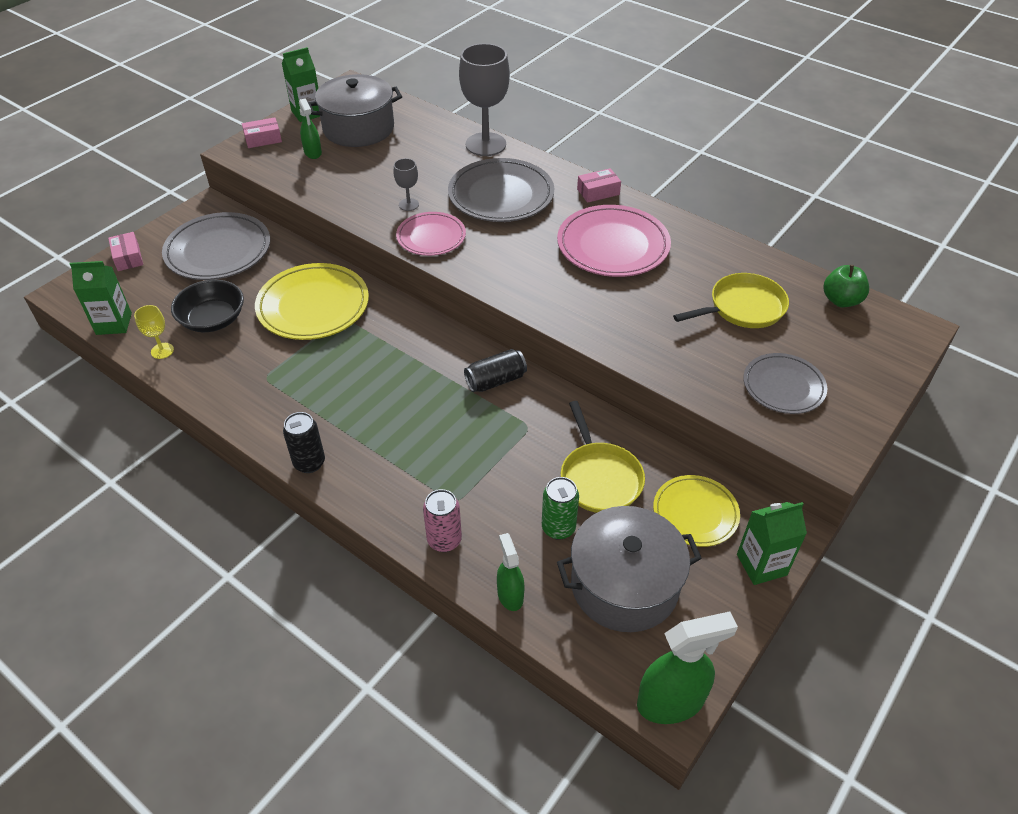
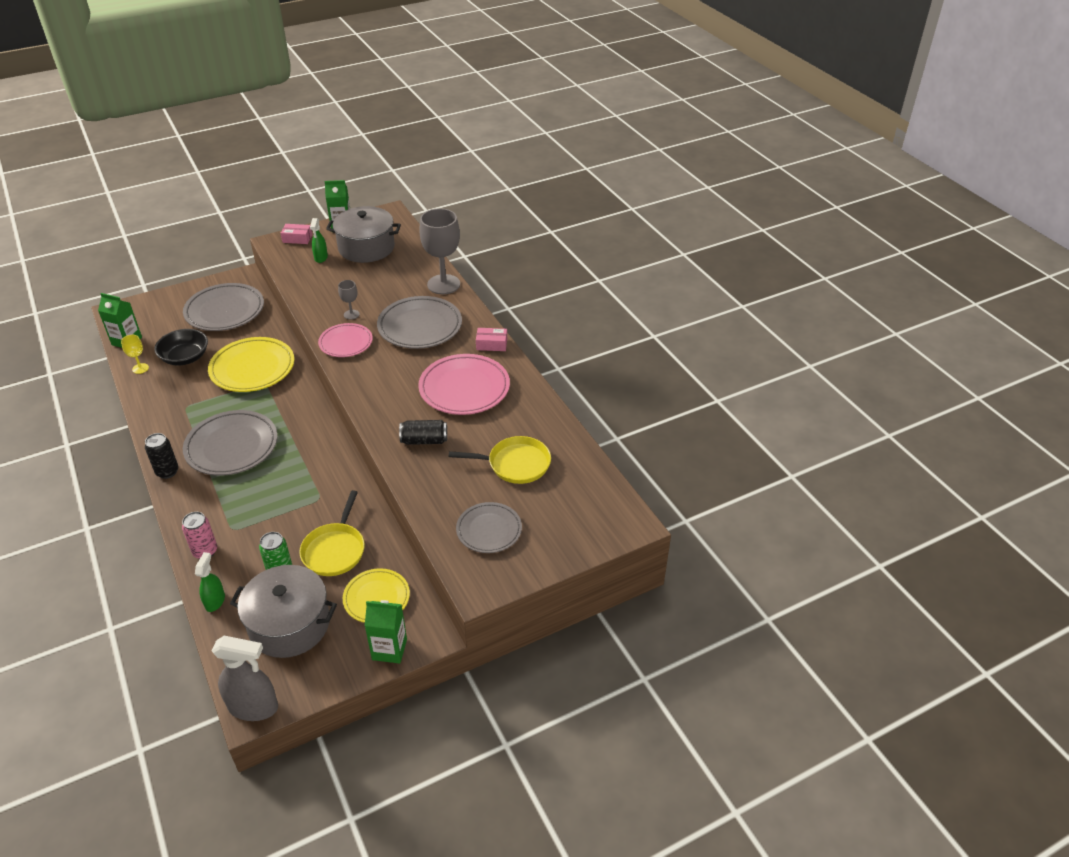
camera: 25 degrees right, 5 degrees down
pink box [108,232,143,271] -> none
black can [464,349,527,392] -> black can moved to [399,420,447,445]
green spray bottle [637,611,738,724] -> grey spray bottle [212,636,278,721]
green apple [824,265,869,307] -> none
none -> grey plate [183,410,278,476]

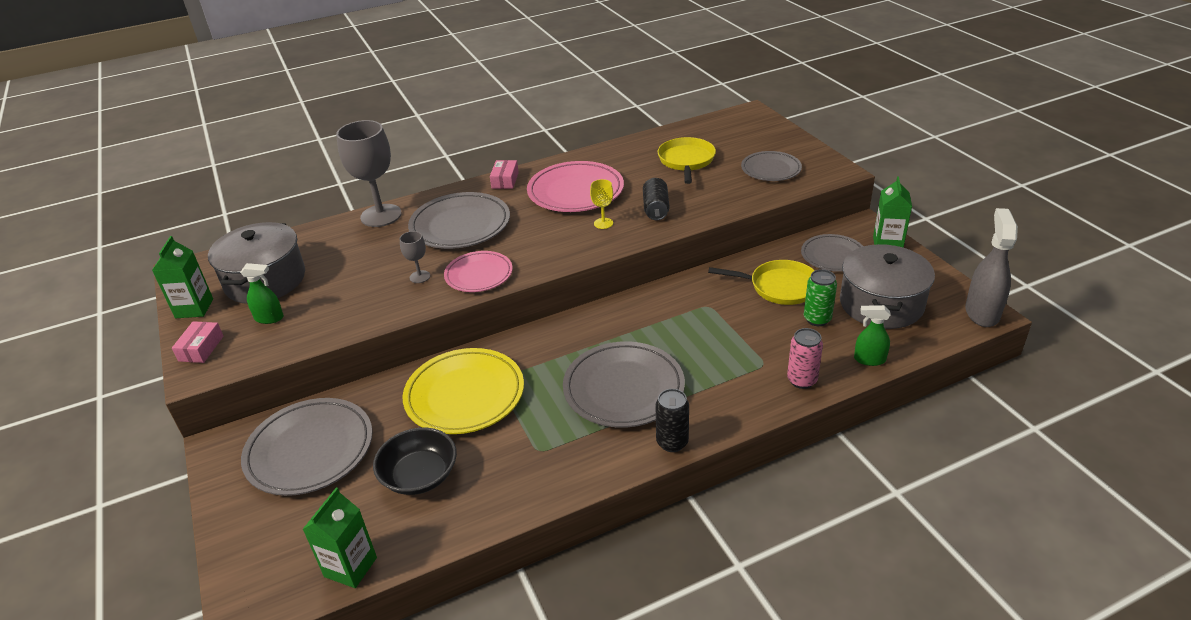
camera: 85 degrees left, 5 degrees down
yellow goblet [121,335,149,374] -> yellow goblet moved to [590,179,613,229]
yellow plate [343,568,410,623] -> grey plate [801,234,863,272]

